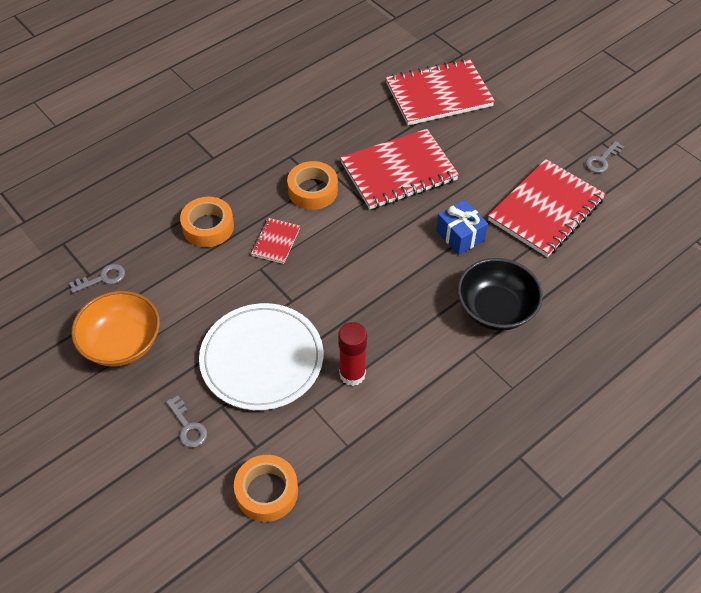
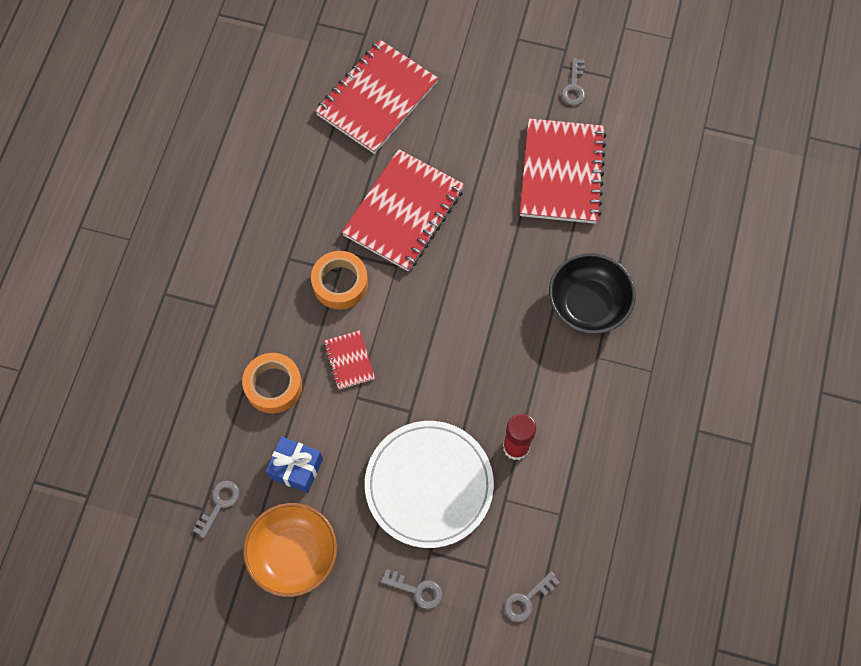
camera: 35 degrees left, 15 degrees up
orange tape [234,455,298,522] -> grey key [504,571,560,622]
blue gift [436,200,488,255] -> blue gift moved to [266,436,323,493]

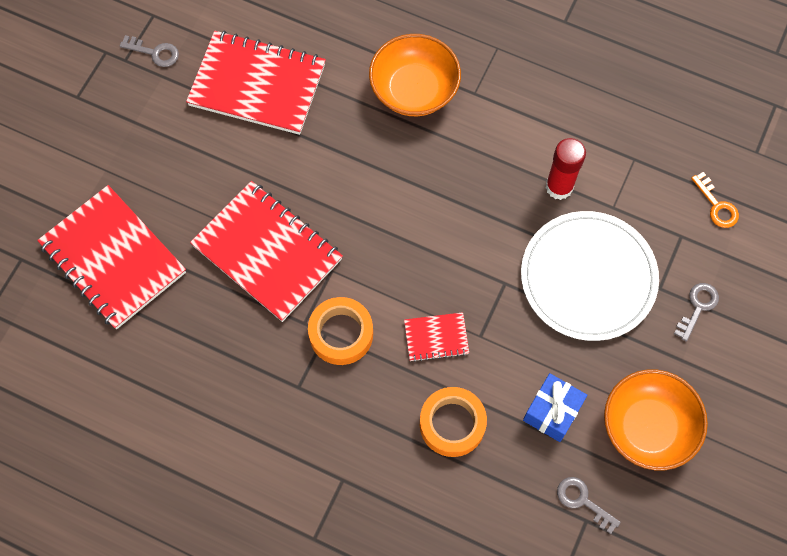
camera: 80 degrees left, 0 degrees up
grey key [504,571,560,622] -> orange key [691,172,739,228]
black bowl [549,253,636,334] -> orange bowl [369,34,461,116]

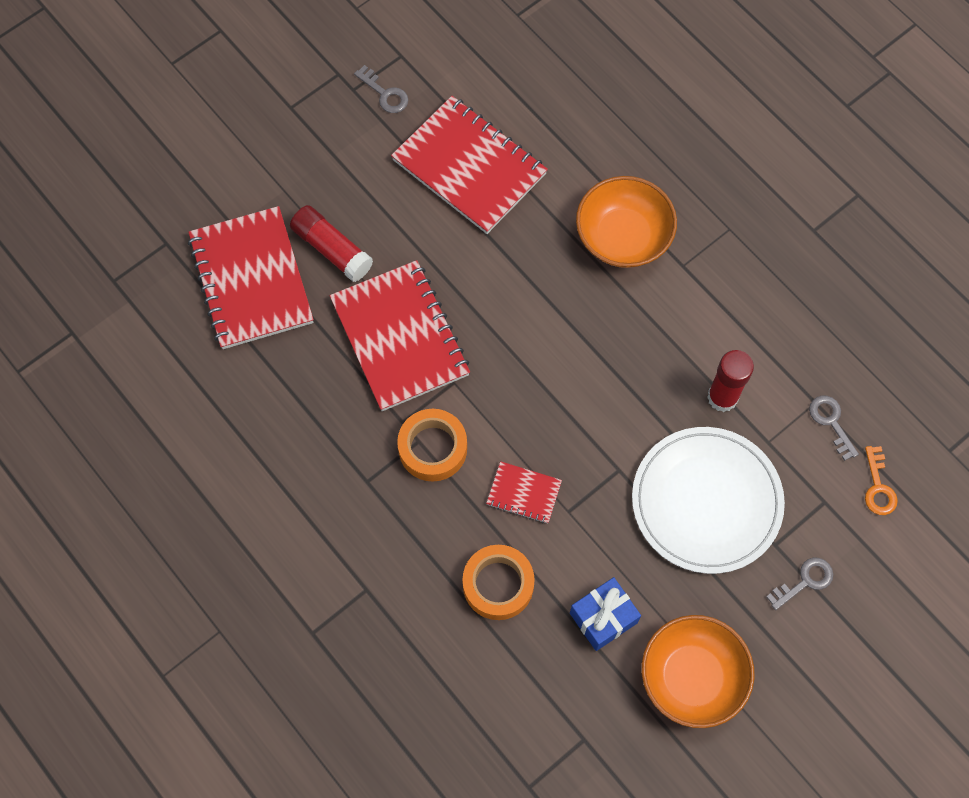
camera: 25 degrees right, 0 degrees up
grey key [557,477,621,534] -> grey key moved to [809,396,859,461]
none -> red glue stick [290,205,373,282]

